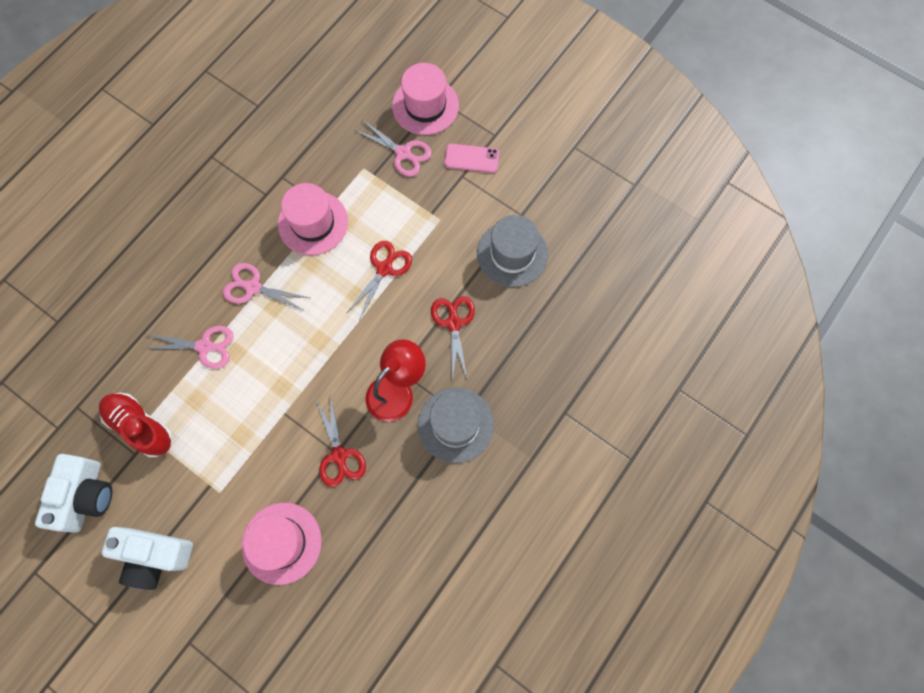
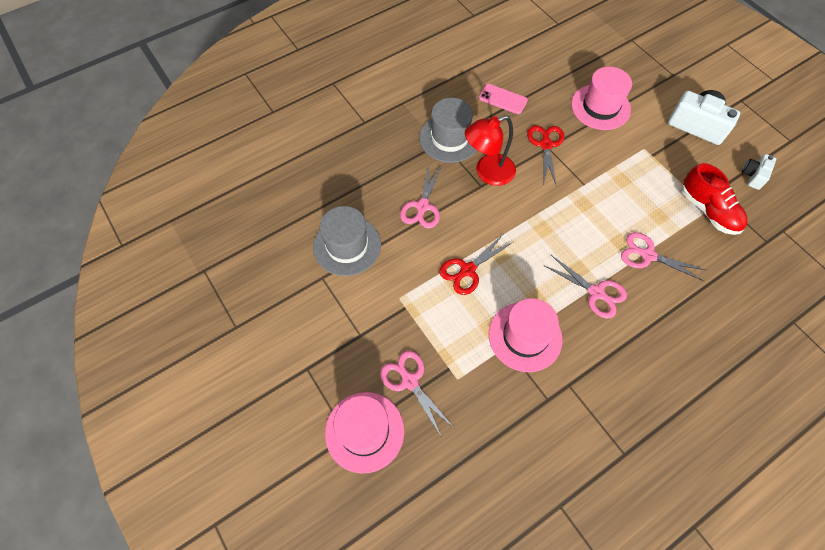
camera: 160 degrees left, 10 degrees down
white camera [35,454,112,532] -> white camera [742,154,776,190], size x0.55
red scissors [431,296,475,380] -> pink scissors [400,164,442,229]
pink phone [444,144,499,173] -> pink phone moved to [479,84,528,114]

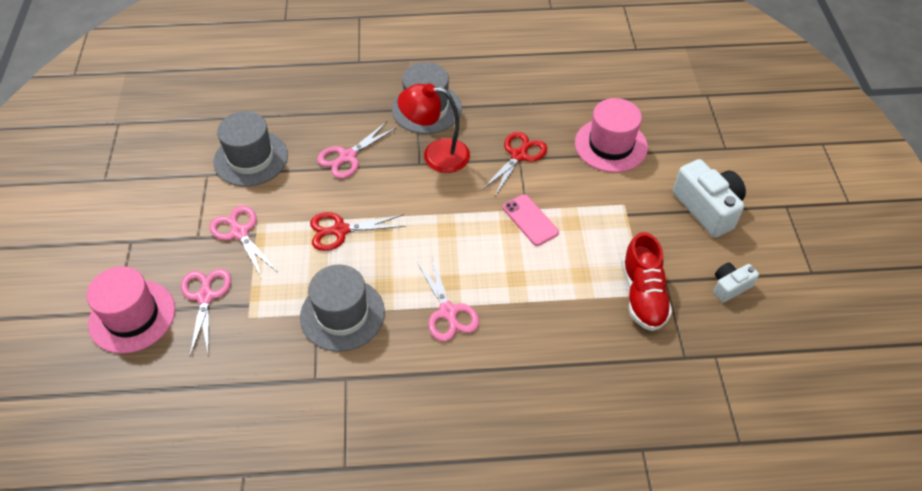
camera: 30 degrees right, 10 degrees down
pink phone [479,84,528,114] -> pink phone moved to [503,194,559,246]
pink hat [489,298,563,372] -> grey hat [300,265,385,352]
pink scissors [621,232,706,281] -> pink scissors moved to [209,206,276,278]

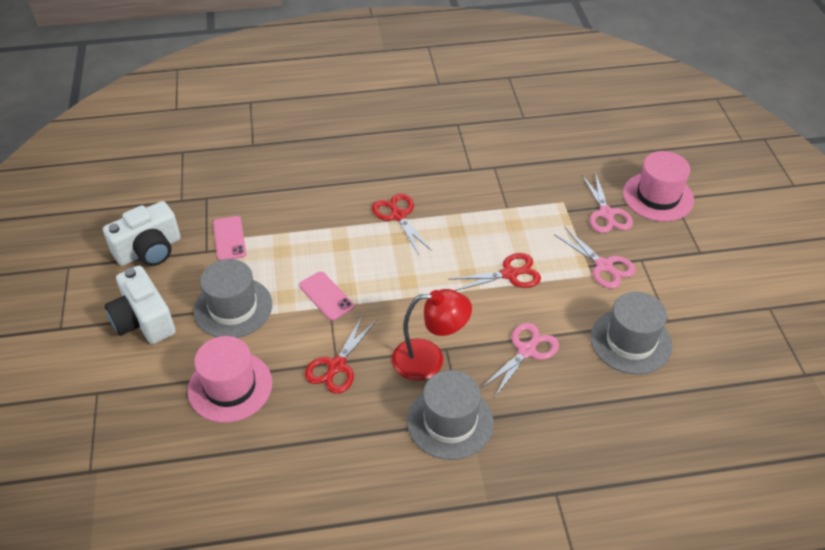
camera: 175 degrees right, 5 degrees down
grey hat [300,265,385,352] -> grey hat moved to [194,259,272,338]
pink scissors [417,257,479,341] -> red scissors [372,193,432,255]
red shoe [622,232,672,331] -> pink phone [213,216,246,260]
white camera [713,262,759,303] -> white camera [103,201,181,266], size x1.83

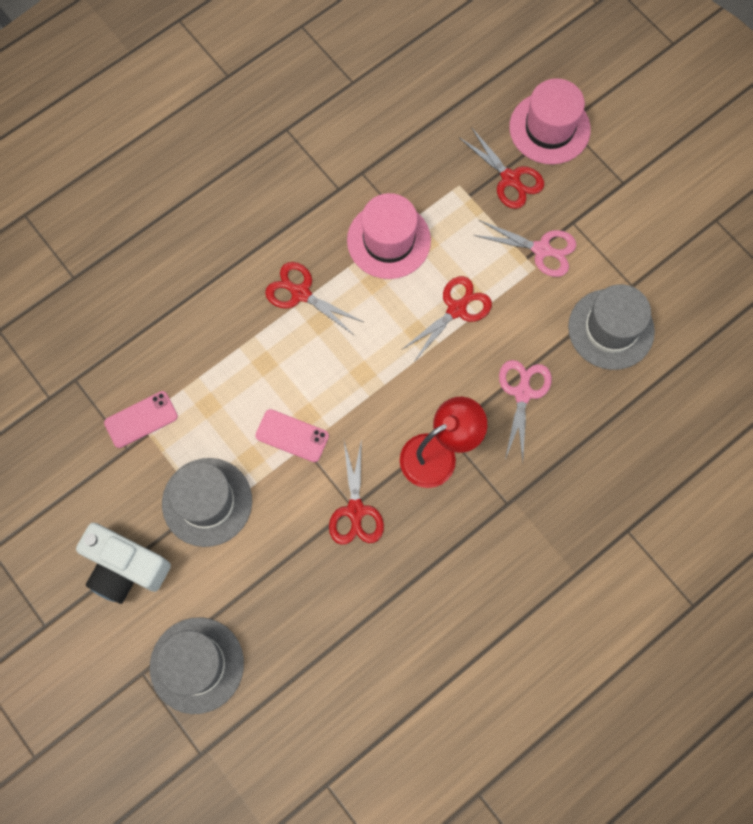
camera: 30 degrees left, 25 degrees up
white camera [103,201,181,266] -> none
pink hat [188,336,272,423] -> pink hat moved to [347,193,431,279]
pink phone [213,216,246,260] -> pink phone turned 75 degrees counterclockwise [104,391,178,448]
grey hat [407,370,494,460] -> grey hat moved to [150,617,244,714]
pink scissors [582,172,633,233] -> red scissors [459,127,544,209]

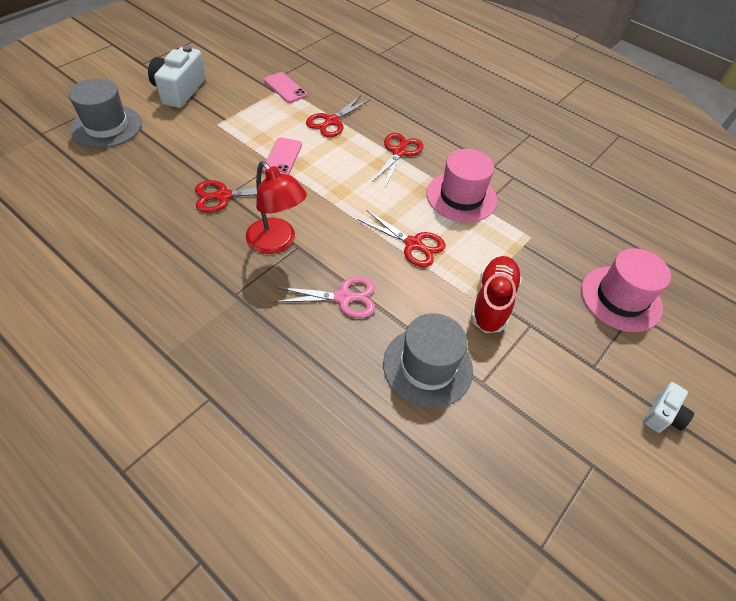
camera: 75 degrees right, 20 degrees down
grey hat [162,458,252,547] -> none
red scissors [459,127,544,209] -> red scissors moved to [306,95,370,137]
pink scissors [473,220,576,277] -> red shoe [471,256,522,333]
none -> white camera [643,382,694,433]

